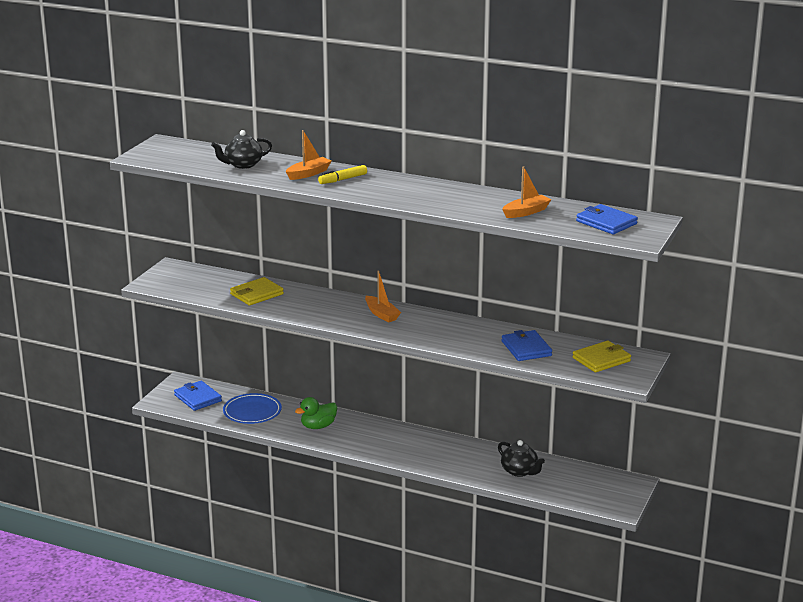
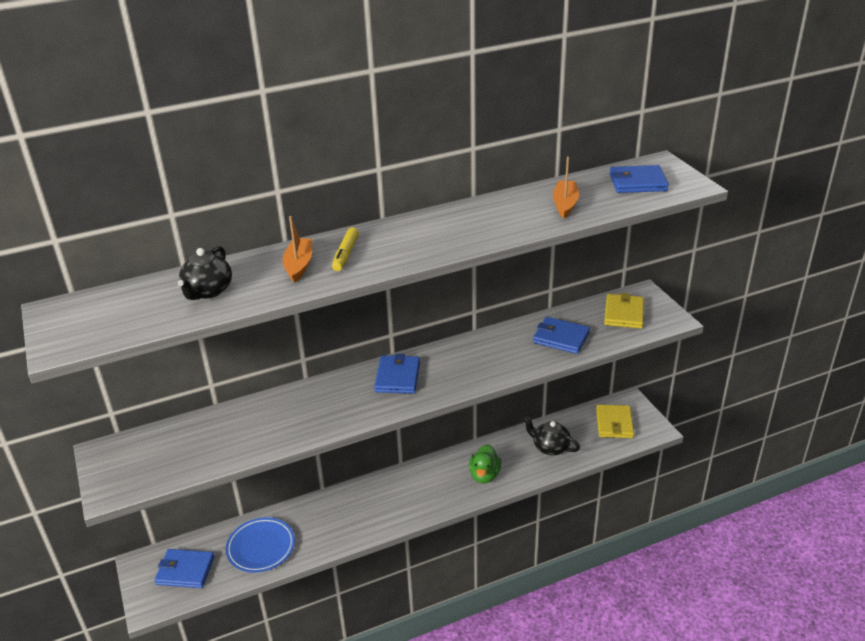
camera: 45 degrees left, 10 degrees up
yellow wallet [230,277,284,306] -> yellow wallet moved to [596,405,634,438]
green duck [295,397,337,429] -> green duck moved to [469,444,501,483]
orange boat [365,271,401,322] -> blue wallet [374,354,420,394]
black teapot [498,440,545,477] -> black teapot turned 150 degrees counterclockwise [523,416,580,455]

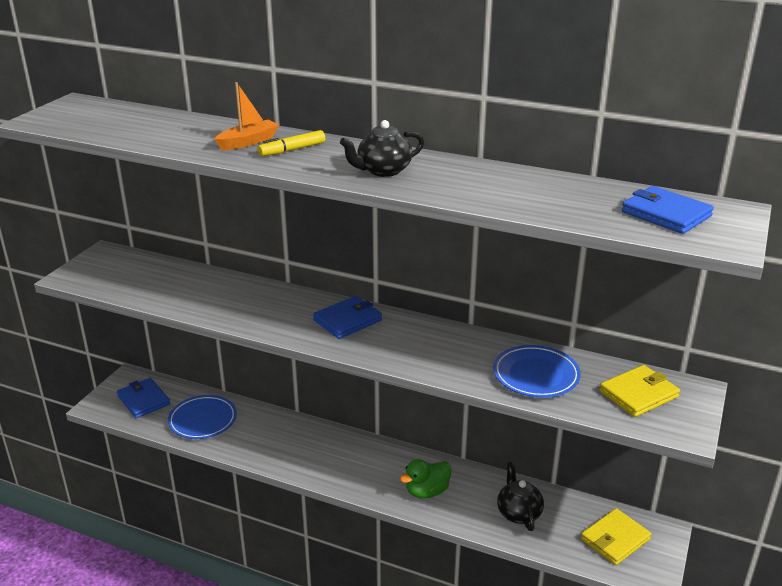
camera: 45 degrees right, 5 degrees down
black teapot [178,246,232,300] -> black teapot moved to [340,120,424,177]
blue wallet [533,317,590,354] -> blue plate [493,345,581,398]
orange boat [552,156,579,218] -> none

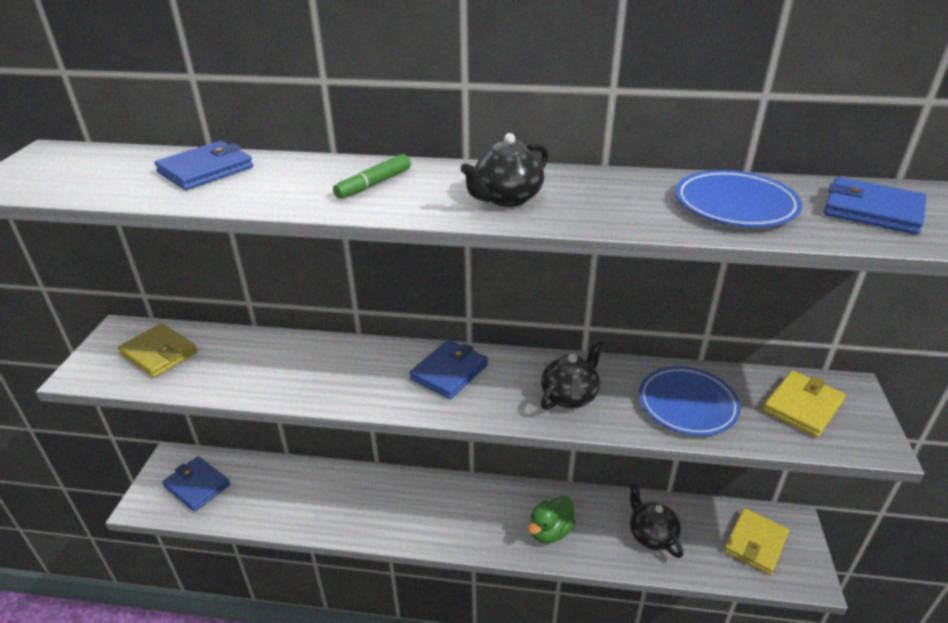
camera: 15 degrees left, 5 degrees up
blue plate [168,395,237,439] -> blue plate moved to [675,170,802,227]
orange boat [214,82,279,150] -> none
yellow marker [258,130,325,156] -> green marker [333,154,411,199]
none -> yellow wallet [118,323,198,378]
none -> blue wallet [154,141,253,190]
none -> black teapot [540,339,603,410]

